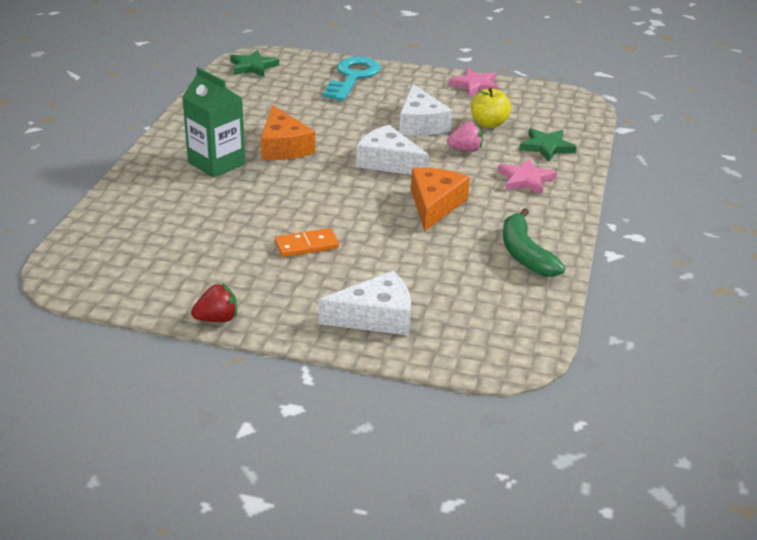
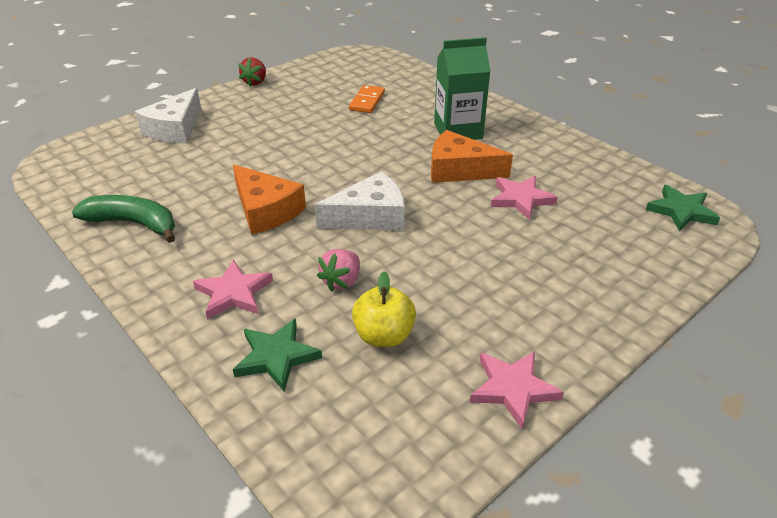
camera: 125 degrees right, 5 degrees up
orange domino [275,228,339,257] -> orange domino moved to [349,85,385,113]
turquoise key [323,57,381,101] -> none
white cheese [399,84,452,136] -> none
none -> pink star [491,176,558,220]

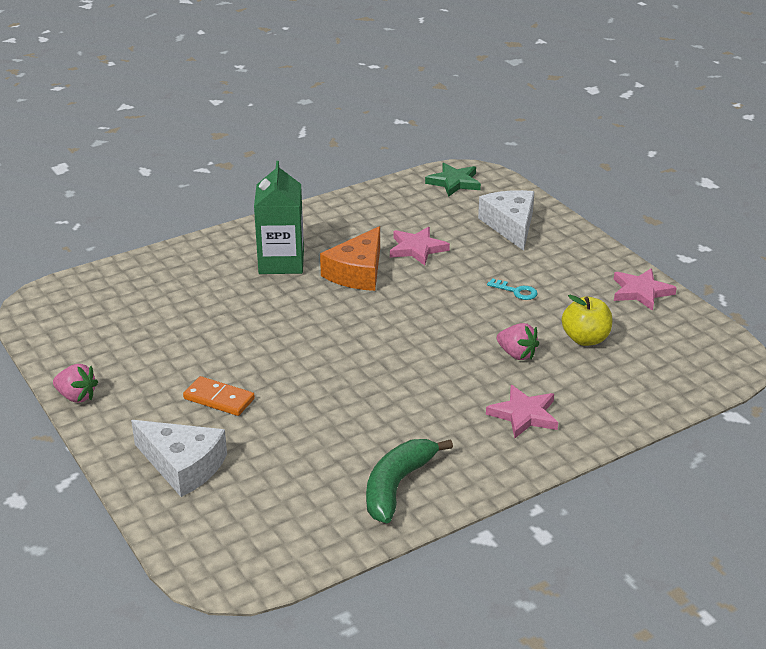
camera: 80 degrees left, 5 degrees down
orange cheese [233,164,306,235] -> none
green star [233,318,322,391] -> none
red strawberry [238,57,266,87] -> pink strawberry [53,364,98,403]
white cheese [315,172,405,230] -> white cheese moved to [478,190,534,251]
orange domino [349,85,385,113] -> orange domino moved to [183,376,255,416]
none -> turquoise key [487,278,538,300]

